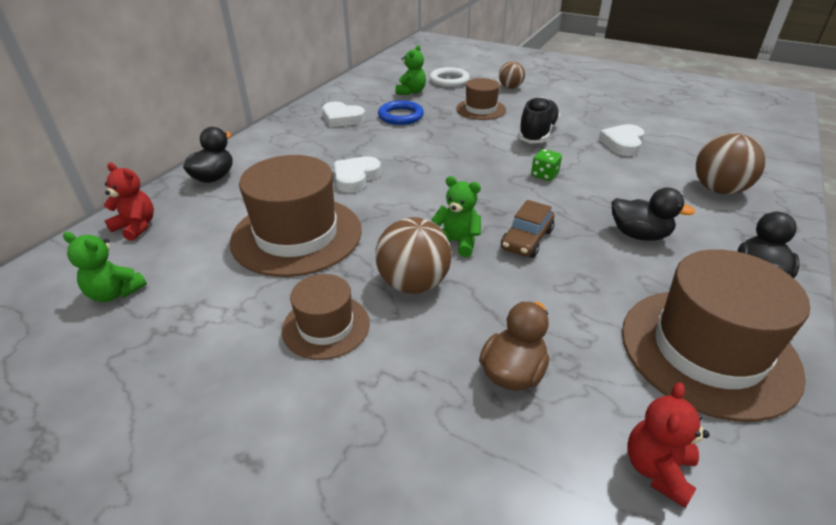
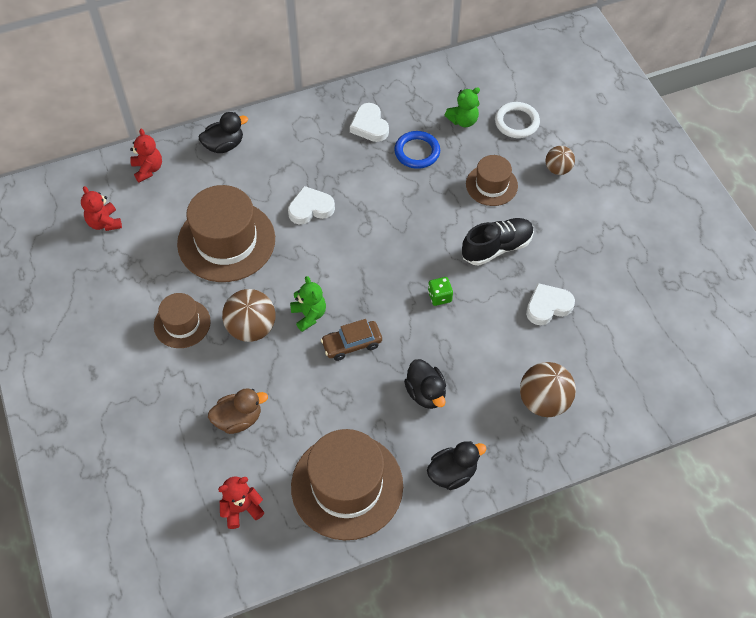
camera: 40 degrees right, 20 degrees up
green teddy bear [63,232,147,302] -> red teddy bear [81,186,122,231]

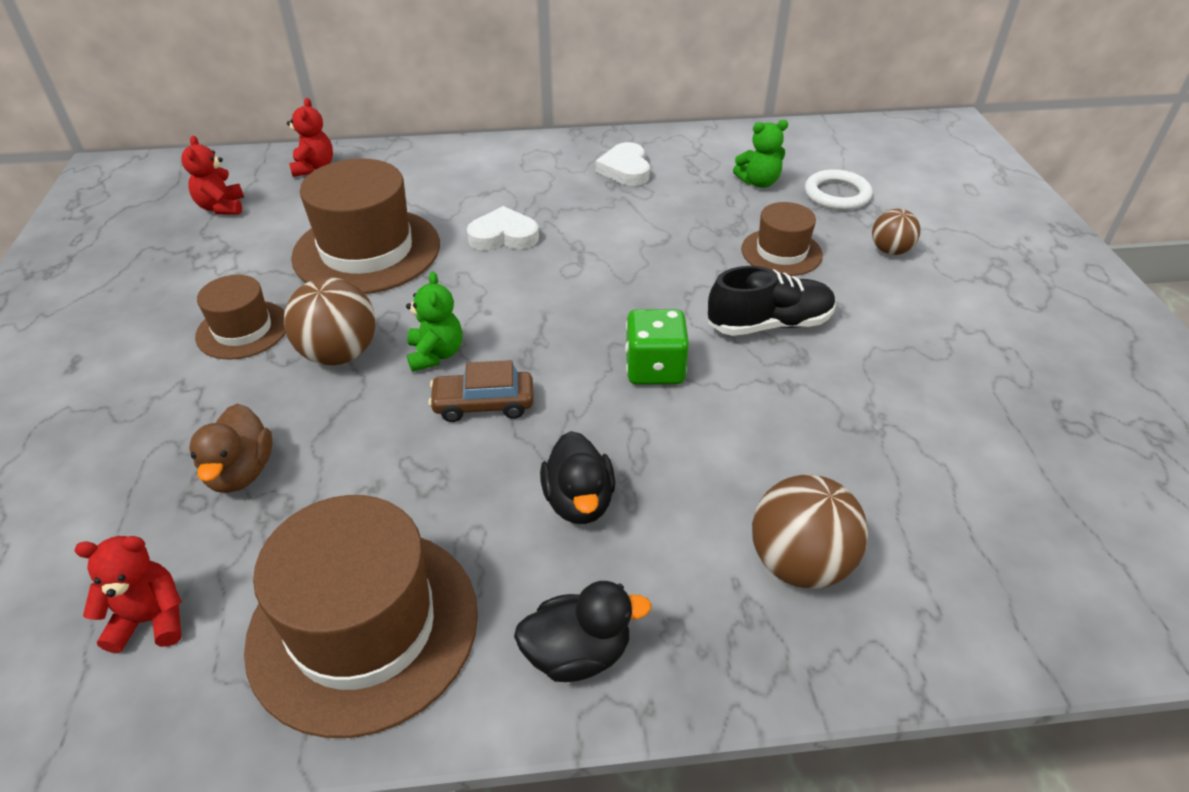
camera: 15 degrees right, 15 degrees down
black duck [199,112,248,153] -> none
brown duck [208,388,268,434] -> brown duck turned 90 degrees clockwise [189,404,273,493]
blue ring [394,131,440,169] -> none
green dice [428,277,453,306] -> green dice [625,309,689,385], size x1.62
white heart [526,283,575,325] -> none

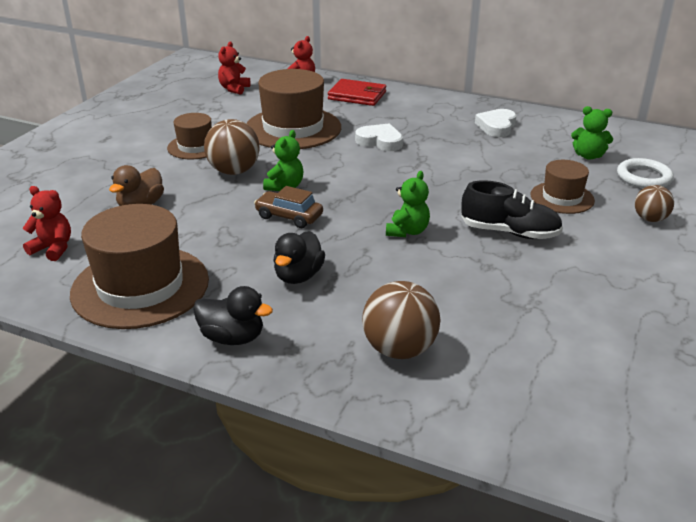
camera: 30 degrees right, 10 degrees down
green dice [625,309,689,385] -> green teddy bear [386,171,430,237]
none -> red wallet [328,79,386,106]

